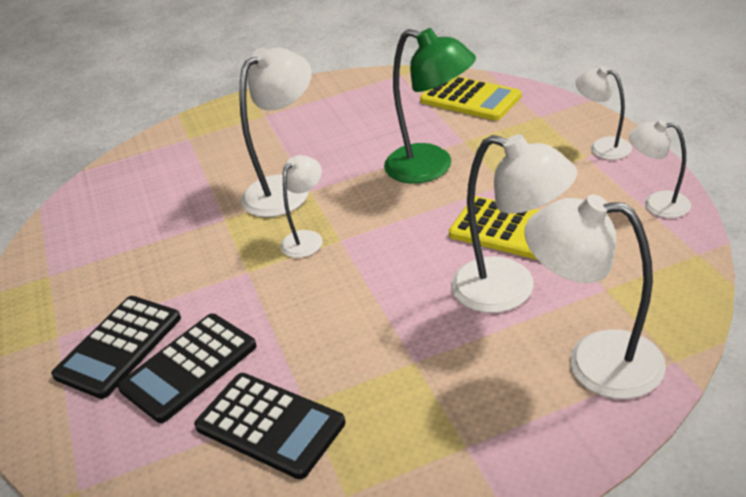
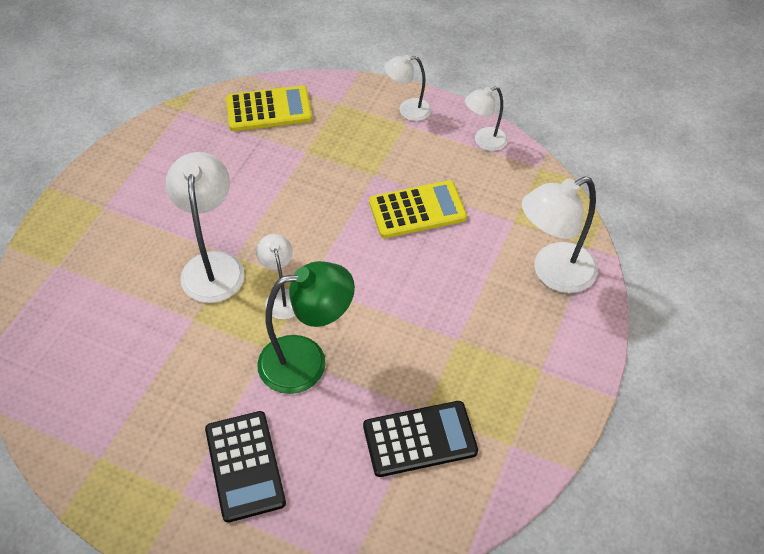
camera: 50 degrees left, 15 degrees up
black calculator [117,314,257,423] -> none
green lamp [384,28,476,183] -> green lamp moved to [257,261,355,394]
white lamp [451,134,577,313] -> none

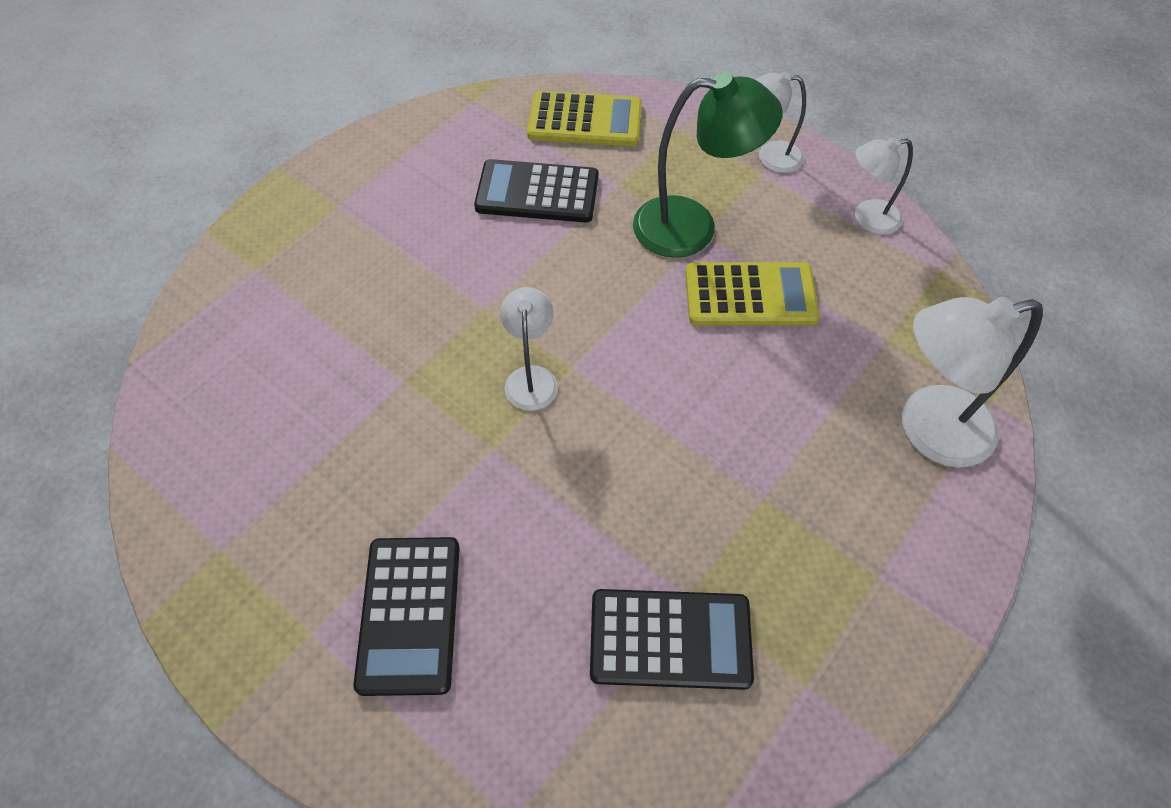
camera: 15 degrees right, 5 degrees up
white lamp [166,152,245,303] -> none
green lamp [257,261,355,394] -> green lamp moved to [633,72,783,258]
none -> black calculator [474,159,598,223]

